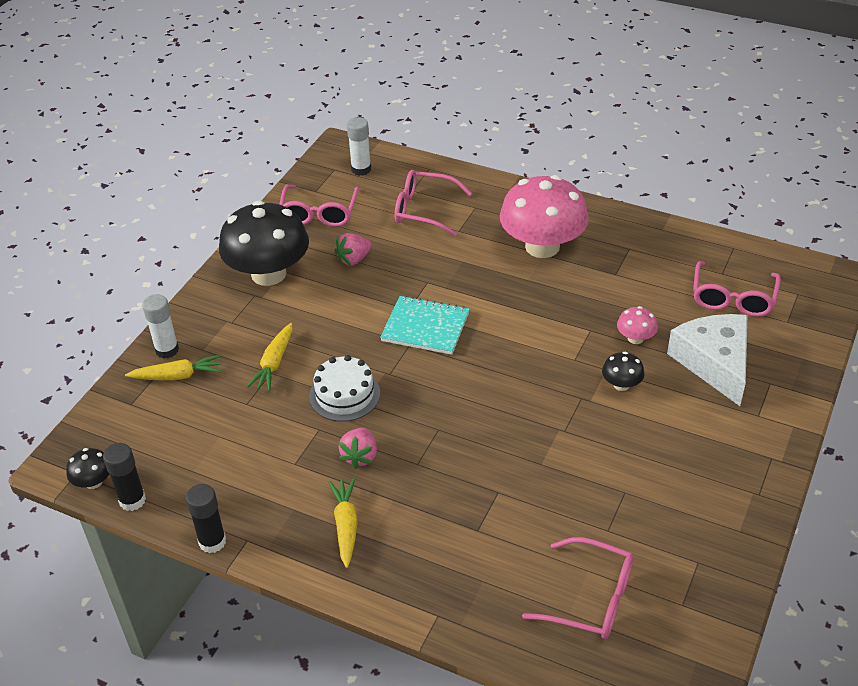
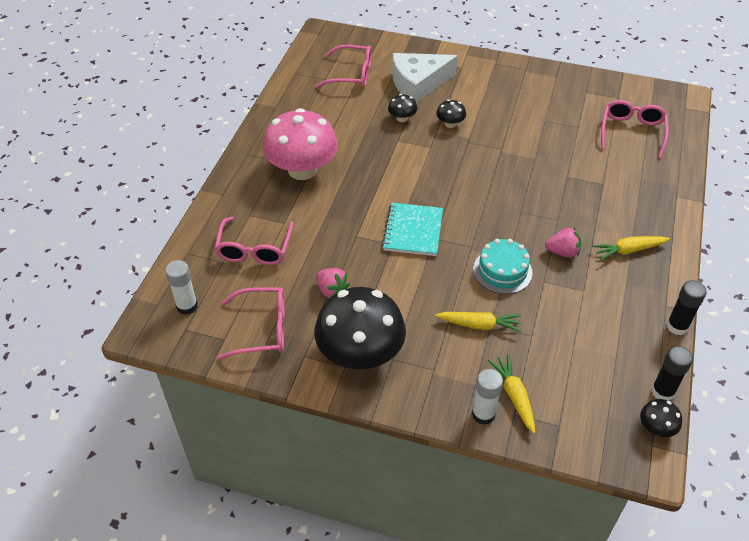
camera: 100 degrees left, 5 degrees up
white cake [309,355,380,422] -> turquoise cake [473,239,533,294]
pink mushroom [617,306,658,344] -> black mushroom [388,94,417,122]

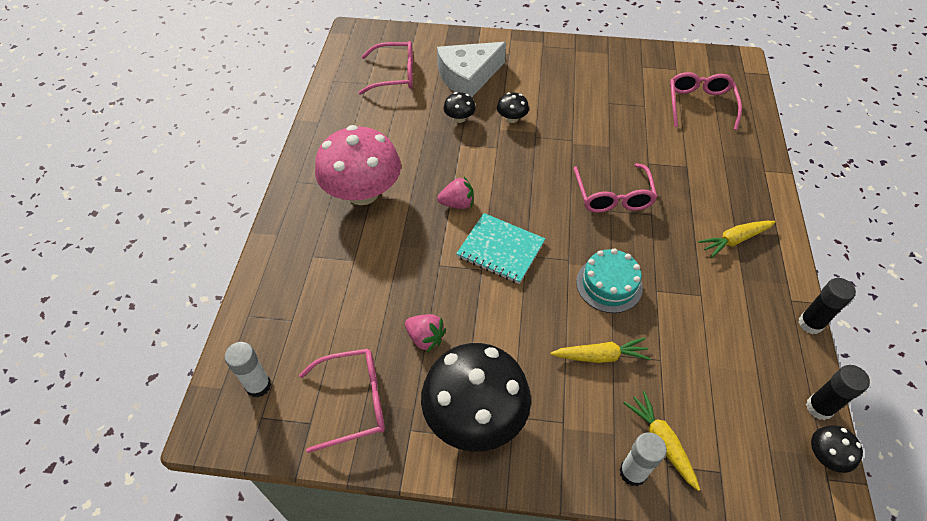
camera: 10 degrees left, 5 degrees up
pink glasses [214,217,294,265] -> pink glasses moved to [573,163,657,213]
turquoise notebook [382,203,443,256] -> turquoise notebook turned 60 degrees counterclockwise [456,213,545,284]
pink strawberry [545,227,581,258] -> pink strawberry moved to [437,177,474,209]

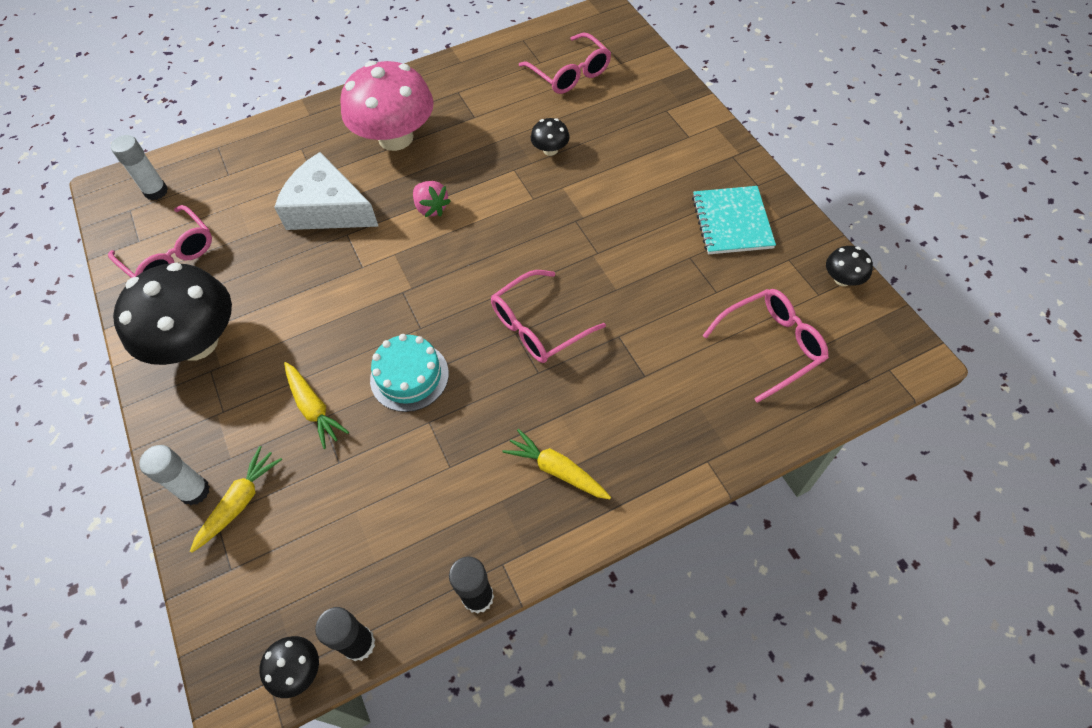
camera: 60 degrees right, 5 degrees up
pink strawberry [405,314,446,352] -> none
white cheese [437,42,506,97] -> white cheese moved to [274,152,379,230]
turquoise notebook [456,213,545,284] -> turquoise notebook moved to [692,186,776,254]
black mushroom [497,92,529,123] -> black mushroom moved to [826,246,873,286]

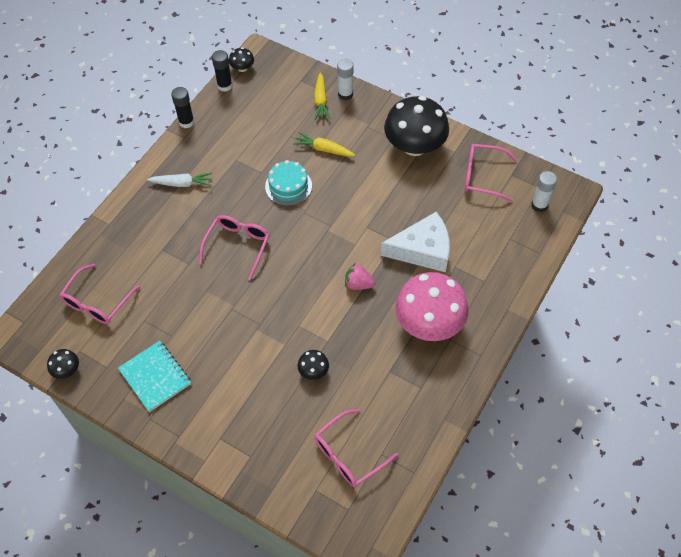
camera: 145 degrees right, 0 degrees up
yellow carrot [502,429,611,499] -> white carrot [147,172,212,187]
pink glasses [519,32,611,94] -> pink glasses turned 60 degrees counterclockwise [314,409,398,487]

